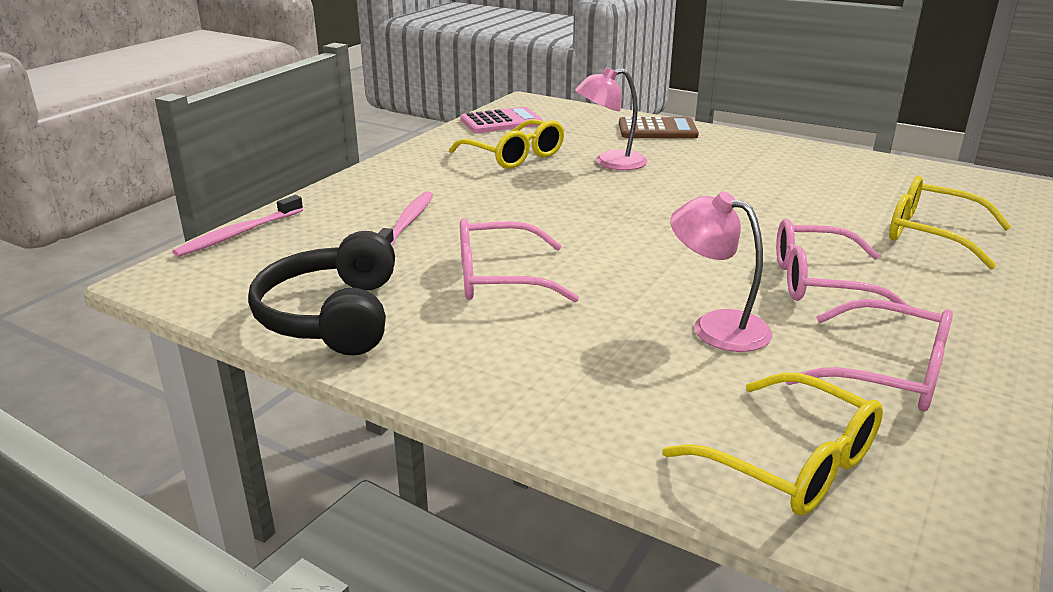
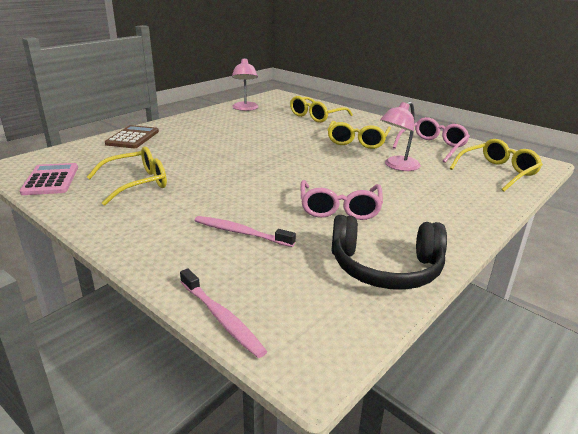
camera: 80 degrees left, 0 degrees up
pink lamp [575,67,647,170] -> pink lamp moved to [232,58,259,111]
pink glasses [776,219,909,306] -> yellow glasses [327,121,391,149]

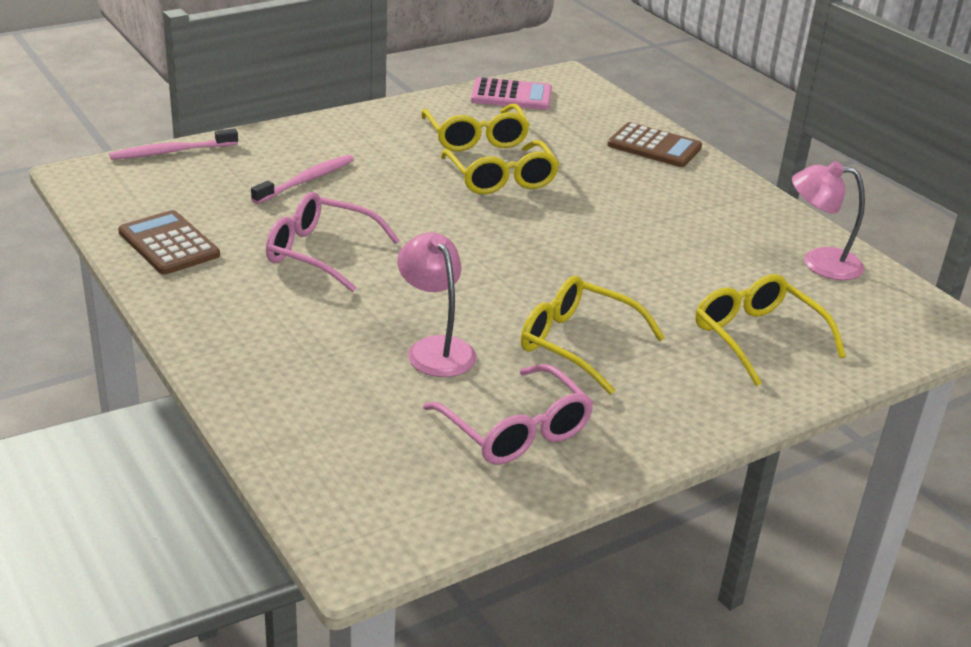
camera: 105 degrees right, 5 degrees up
black headphones [331,215,447,290] -> brown calculator [118,210,220,275]
yellow glasses [449,139,543,192] -> yellow glasses moved to [441,140,559,194]

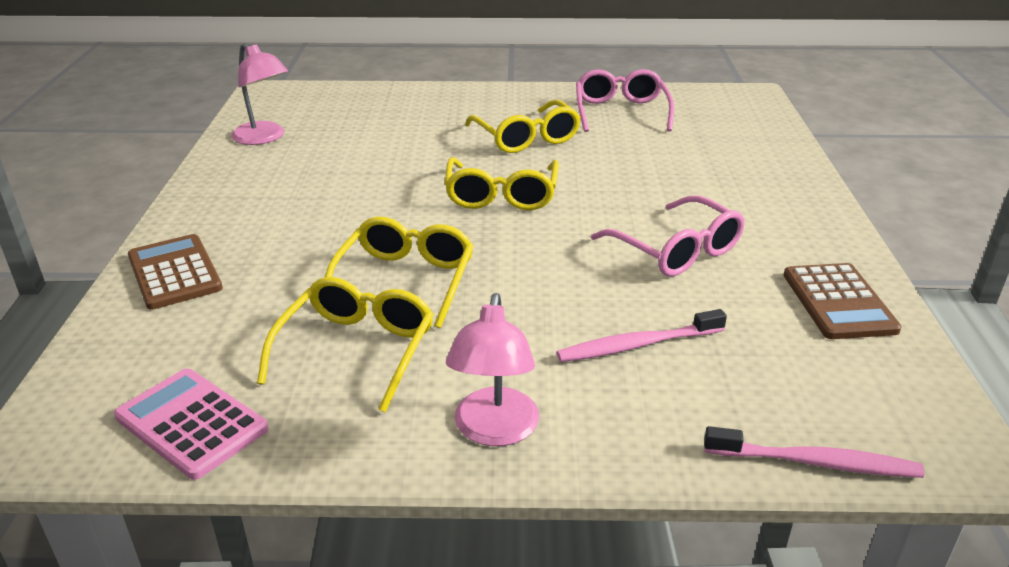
camera: 145 degrees left, 0 degrees up
pink lamp [397,232,477,377] -> pink lamp moved to [446,293,539,446]
yellow glasses [695,274,846,386] -> yellow glasses moved to [445,157,559,210]

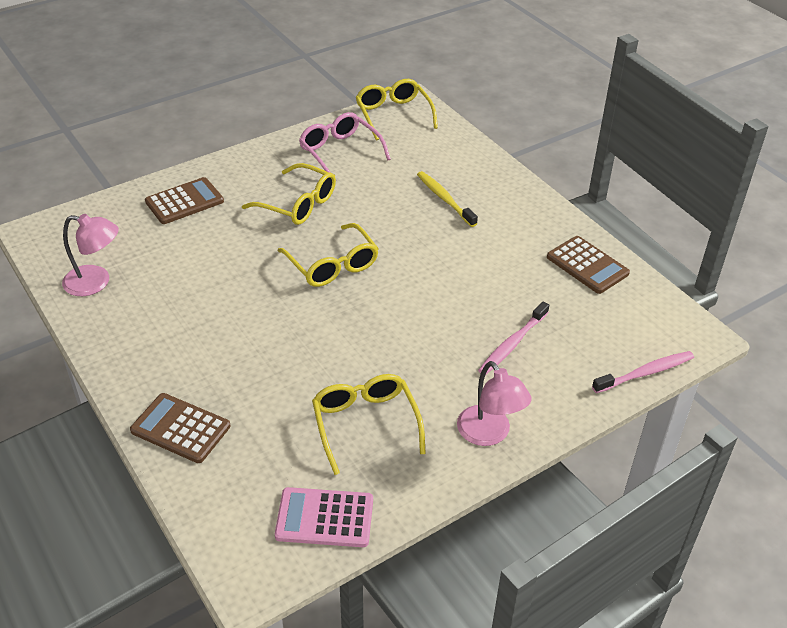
camera: 35 degrees left, 10 degrees up
yellow glasses [325,217,474,328] -> yellow glasses moved to [356,79,438,141]
pink glasses [591,196,745,276] -> none
none -> brown calculator [145,177,224,224]
none -> yellow toothbrush [417,171,478,227]

